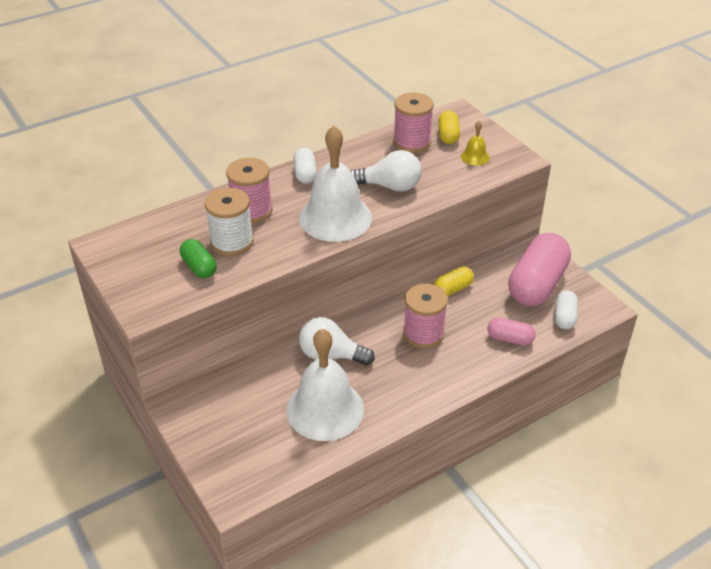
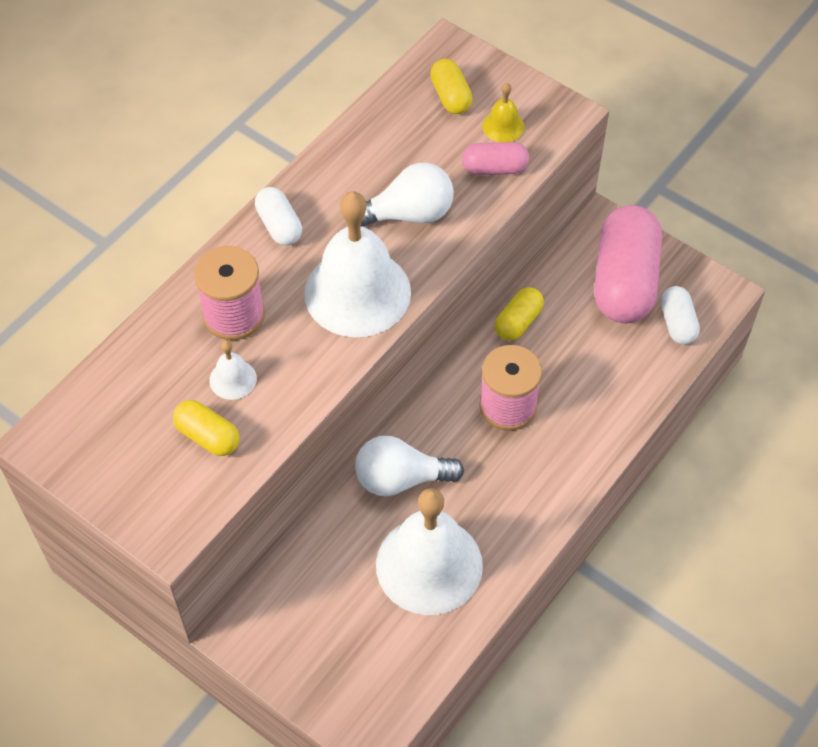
camera: 20 degrees left, 15 degrees up
green capsule [180,239,217,278] -> yellow capsule [173,400,240,456]
white spool [205,188,254,256] -> white bell [210,340,257,400]
pink spool [393,92,434,153] -> none
pink capsule [487,318,536,345] -> pink capsule moved to [462,142,529,175]

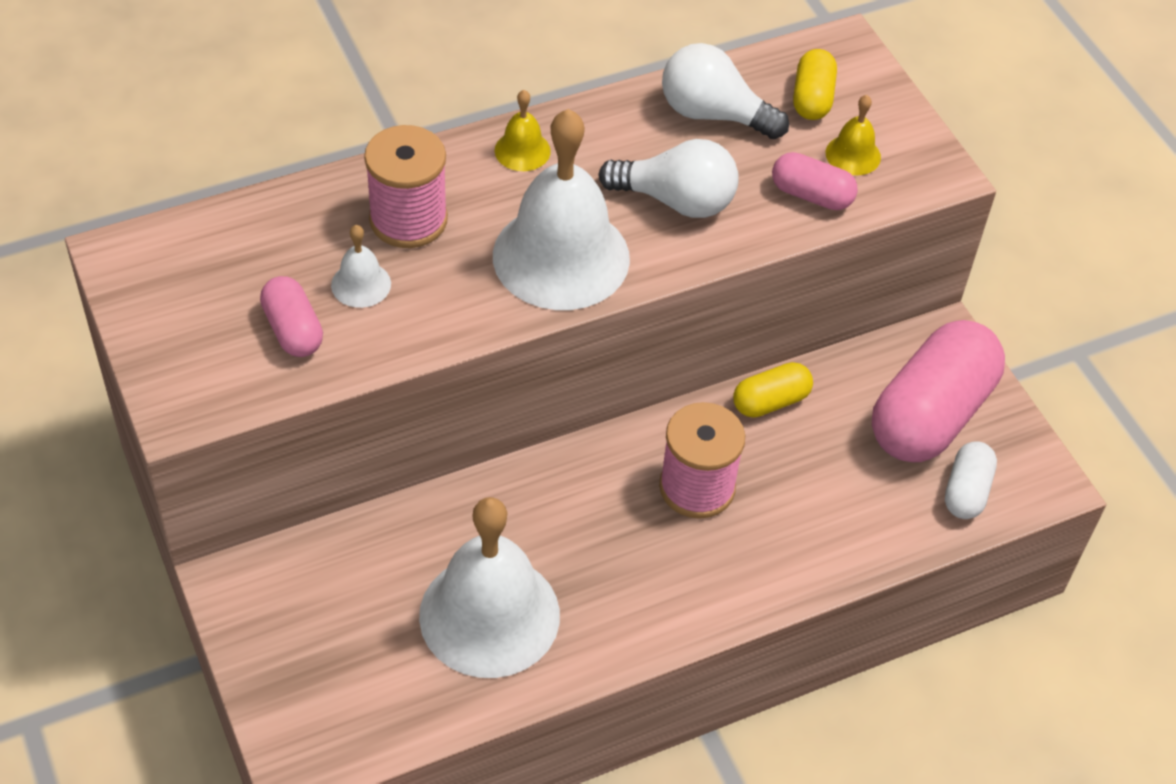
camera: 25 degrees right, 5 degrees down
yellow capsule [173,400,240,456] -> pink capsule [260,276,323,357]
white capsule [255,187,302,245] -> yellow bell [495,90,551,171]
white light bulb [355,436,464,497] -> white light bulb moved to [662,43,789,139]

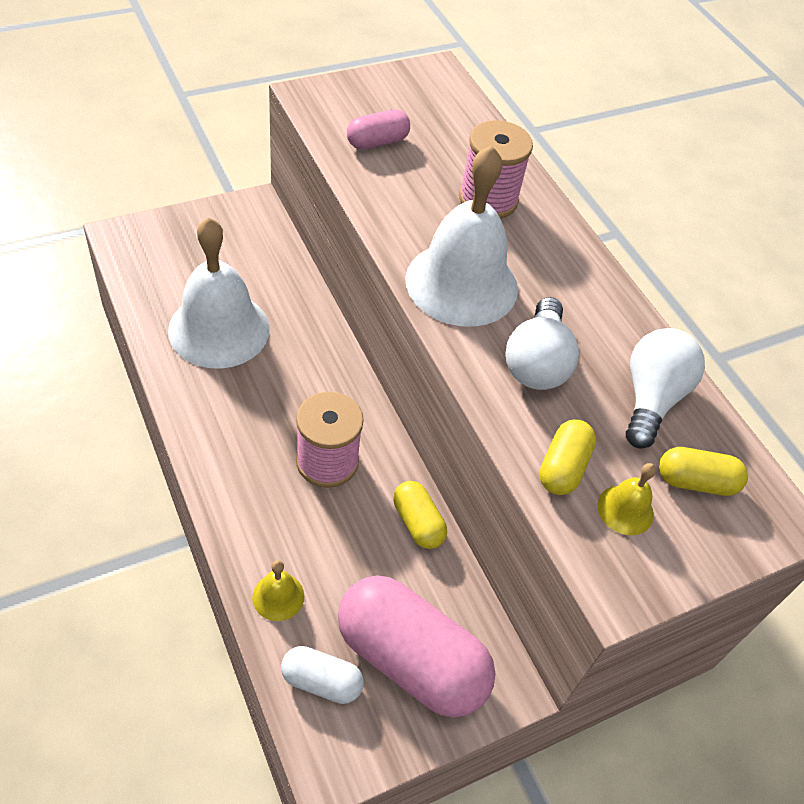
camera: 85 degrees right, 0 degrees up
white bell [331,225,391,308] -> none
yellow bell [495,90,551,171] -> yellow bell moved to [252,560,304,621]
pink capsule [772,152,858,210] -> yellow capsule [539,419,596,495]

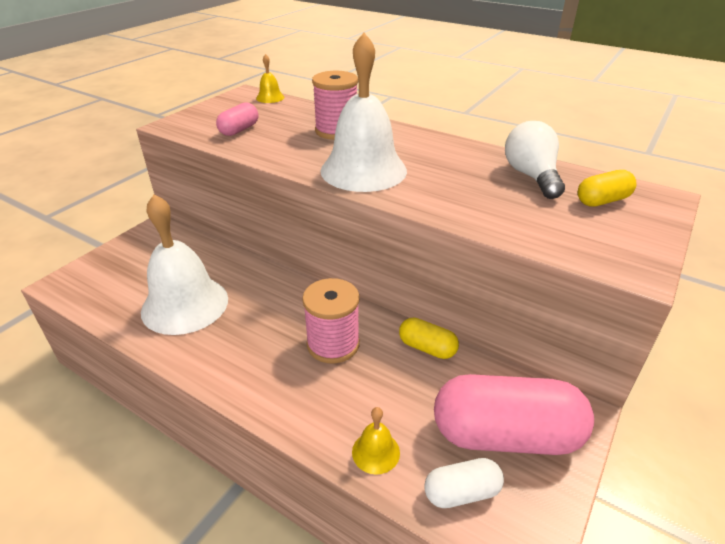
camera: 25 degrees left, 15 degrees down
white light bulb [505,297,579,390] -> none
yellow capsule [539,419,596,495] -> none
yellow bell [597,463,656,535] -> yellow bell moved to [256,54,285,103]

